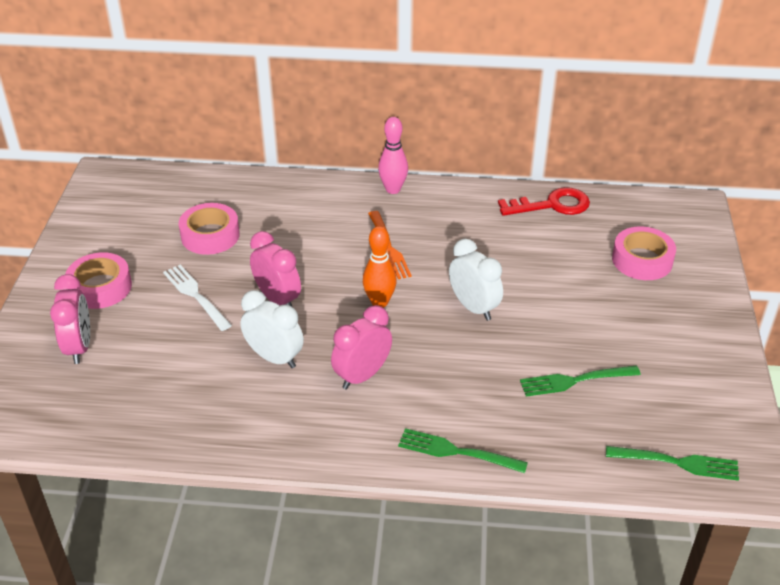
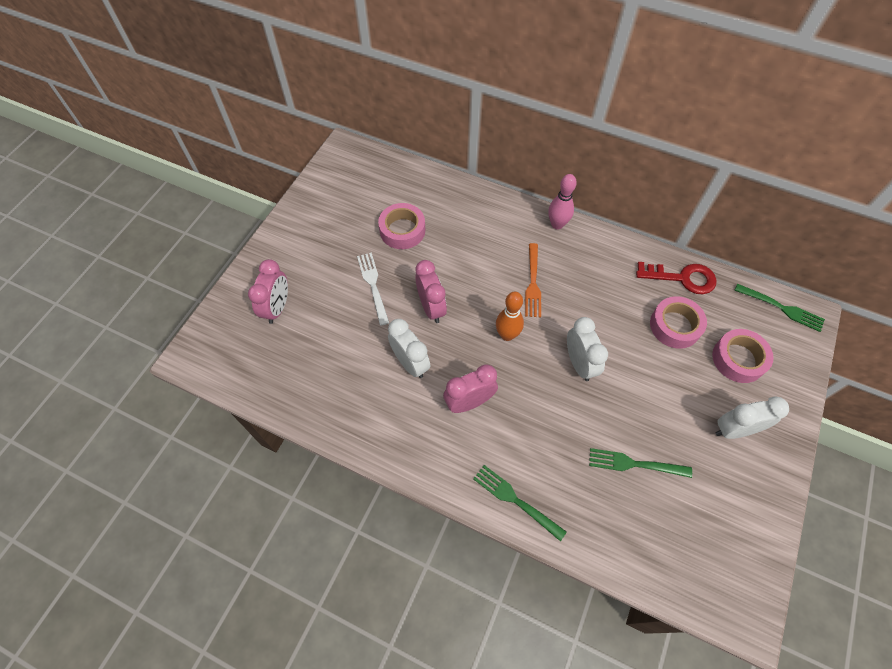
camera: 20 degrees right, 20 degrees up
pink tape [65,252,132,309] -> pink tape moved to [650,296,707,349]
green fork [606,446,739,481] -> green fork moved to [734,284,825,332]
none -> white clock [716,396,789,439]

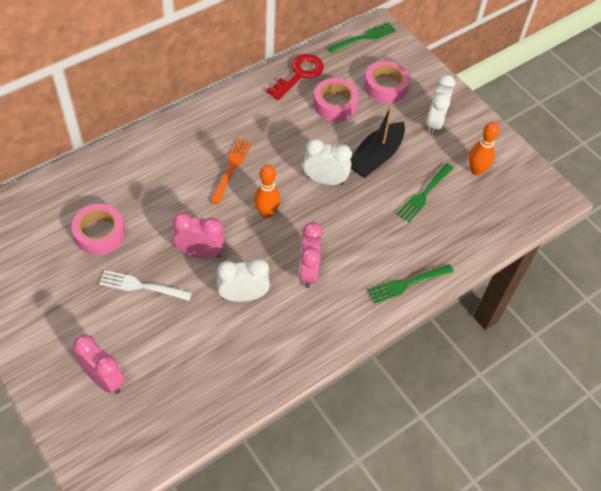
camera: 65 degrees left, 5 degrees down
orange fork [525,243,541,317] -> orange fork turned 105 degrees counterclockwise [210,138,252,204]
pink bowling pin [548,174,577,230] -> none
none -> black boat [350,106,405,178]
none -> orange bowling pin [468,122,499,176]

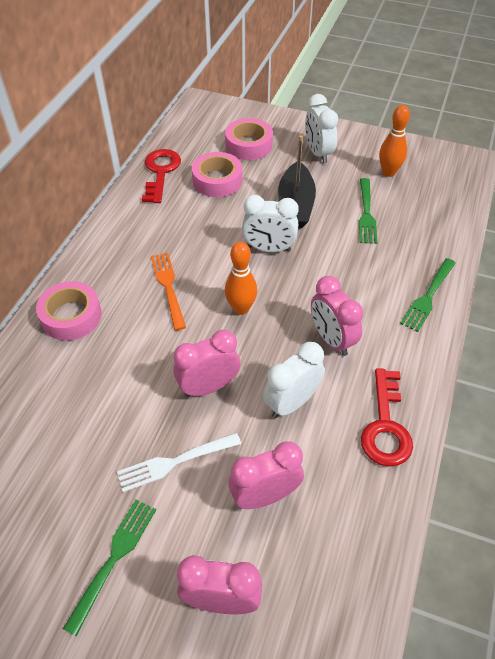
camera: 30 degrees left, 5 degrees down
pink tape [71,204,125,255] -> pink tape moved to [36,281,102,341]
white clock [303,139,352,185] -> white clock turned 150 degrees counterclockwise [242,195,299,252]
green fork [328,22,396,53] -> green fork moved to [63,500,156,636]
none -> pink clock [228,441,304,509]
none -> red key [361,368,413,467]

